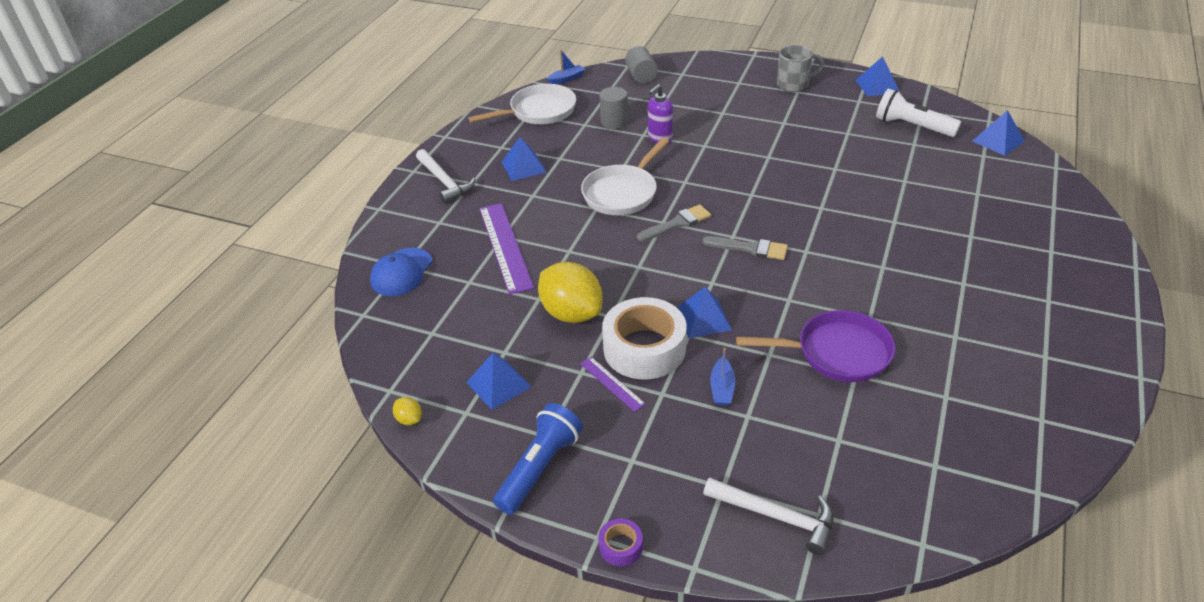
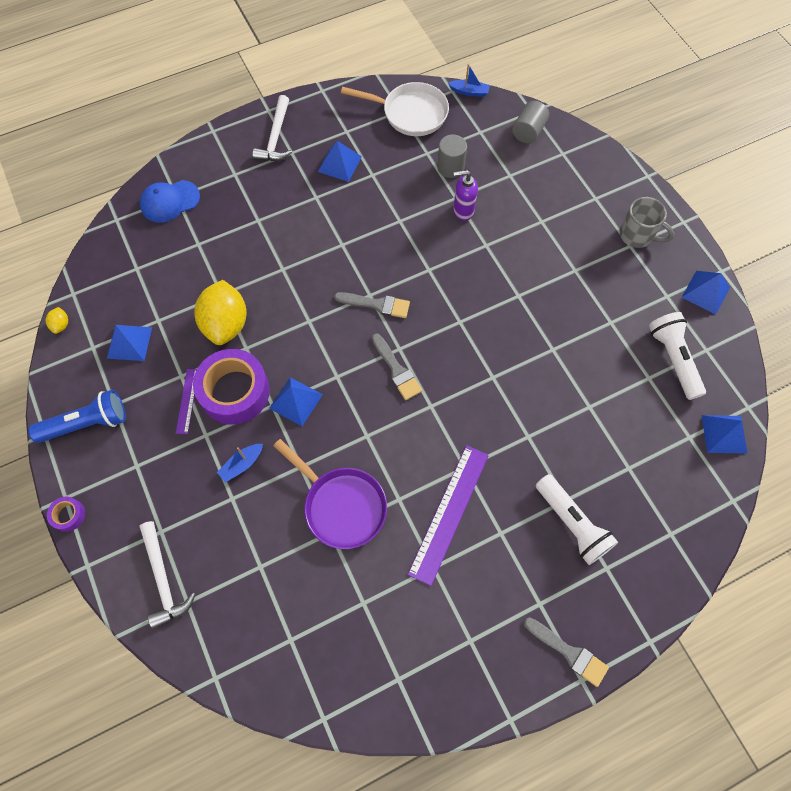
camera: 40 degrees right, 25 degrees up
purple ruler [479,203,534,295] -> purple ruler moved to [408,445,489,586]
white pan [581,137,669,215] -> none
white tape [602,297,686,379] -> purple tape [193,349,270,425]
none -> grey brush [524,617,609,687]
none -> white flashlight [536,474,618,565]

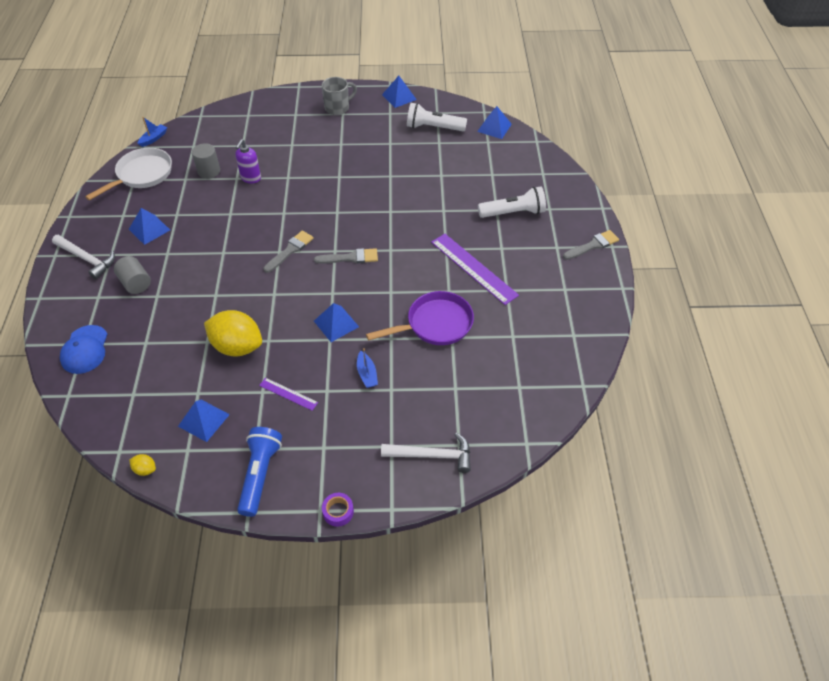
camera: 65 degrees left, 15 degrees down
purple tape [193,349,270,425] -> none
grey cylinder [512,101,549,143] -> grey cylinder moved to [114,256,151,294]

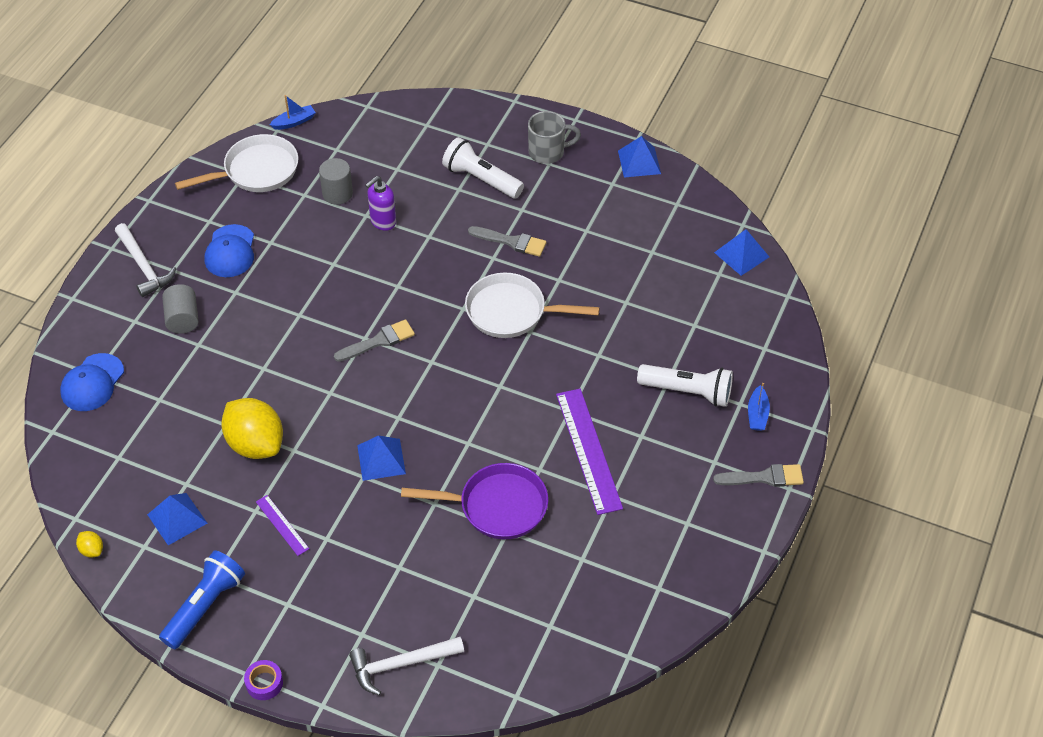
camera: 25 degrees right, 0 degrees up
blue pyramid [129,208,170,245] -> blue cap [205,224,254,277]
grey brush [314,248,378,264] -> grey brush moved to [468,226,546,257]
blue boat [357,348,378,388] -> blue boat moved to [748,383,770,431]
white hammer [381,433,471,473] -> white hammer turned 135 degrees clockwise [349,637,464,695]
white flashlight [407,103,467,131] -> white flashlight moved to [442,137,524,198]
none -> white pan [465,273,600,338]

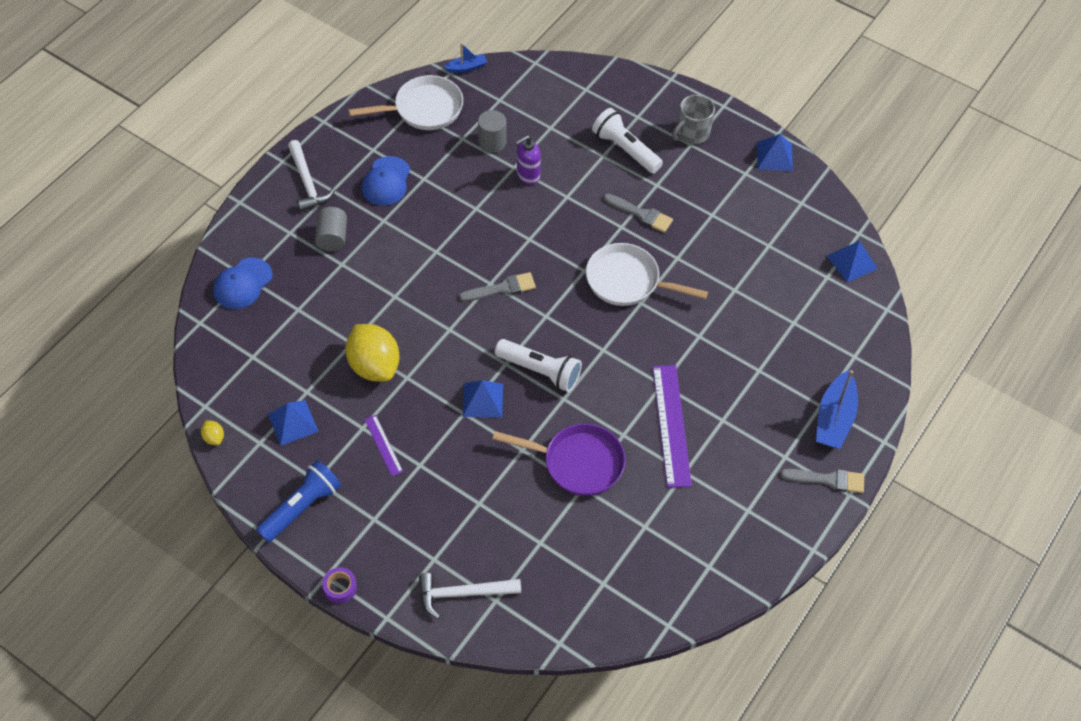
camera: 10 degrees right, 5 degrees up
grey mug [528,111,581,164] -> grey mug turned 135 degrees clockwise [672,94,715,144]
white flashlight [637,364,733,407] -> white flashlight moved to [495,339,582,392]
blue boat [748,383,770,431] -> blue boat [816,370,858,449], size x1.80

